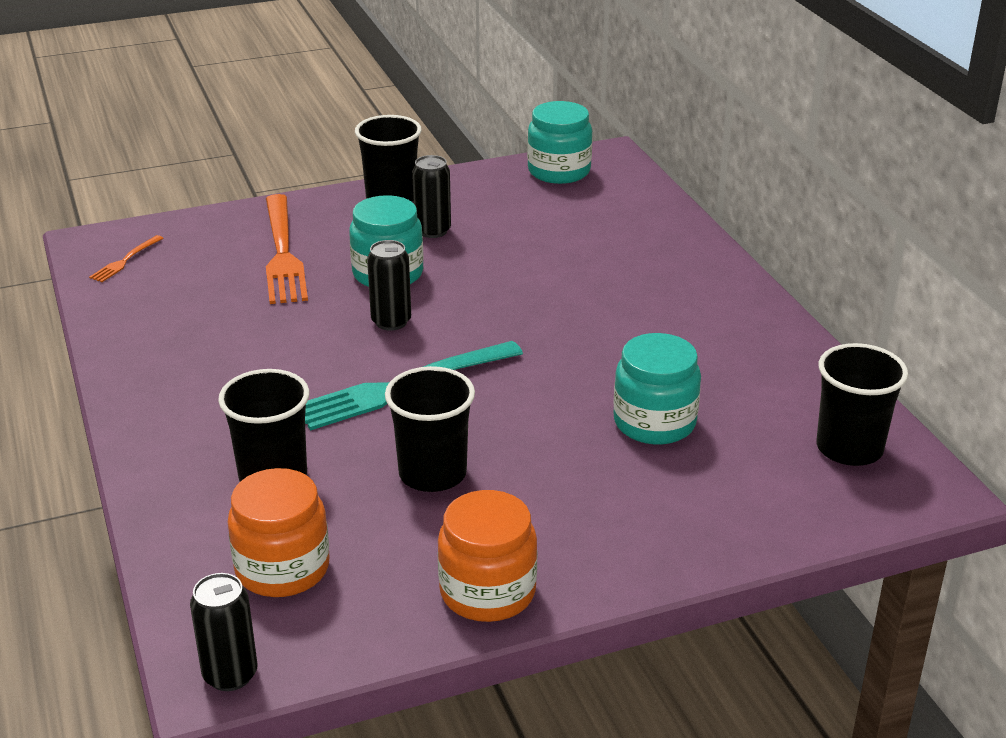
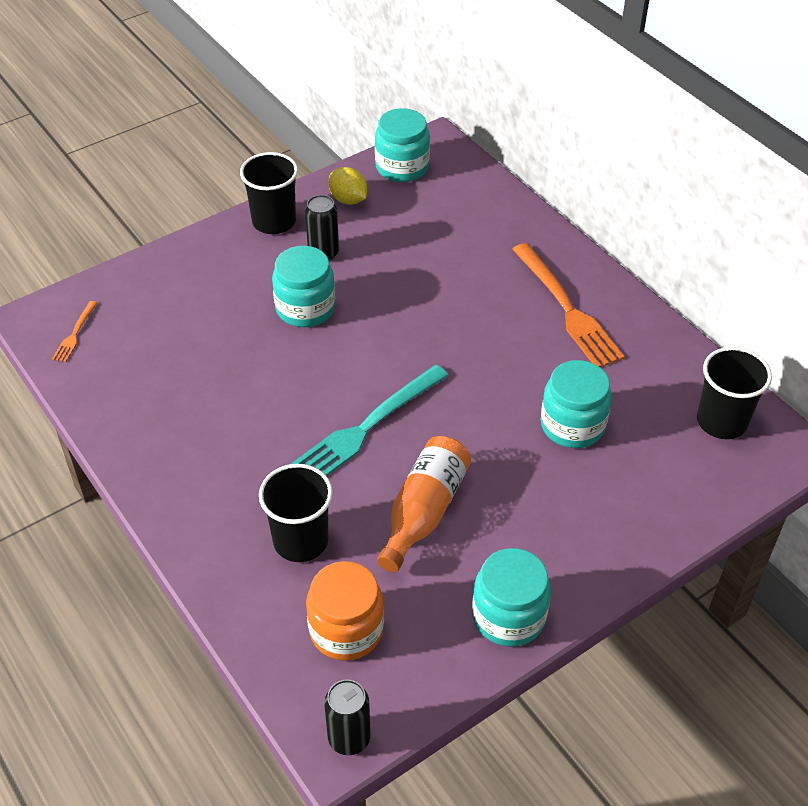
camera: 15 degrees left, 15 degrees up
orange fork [266,194,308,304] -> orange fork moved to [512,243,625,368]
black can [367,240,411,331] -> none
black cup [385,366,475,492] -> orange bottle [377,436,471,572]
orange jar [438,490,537,622] -> turquoise jar [472,548,551,647]
none -> yellow lemon [328,167,367,205]

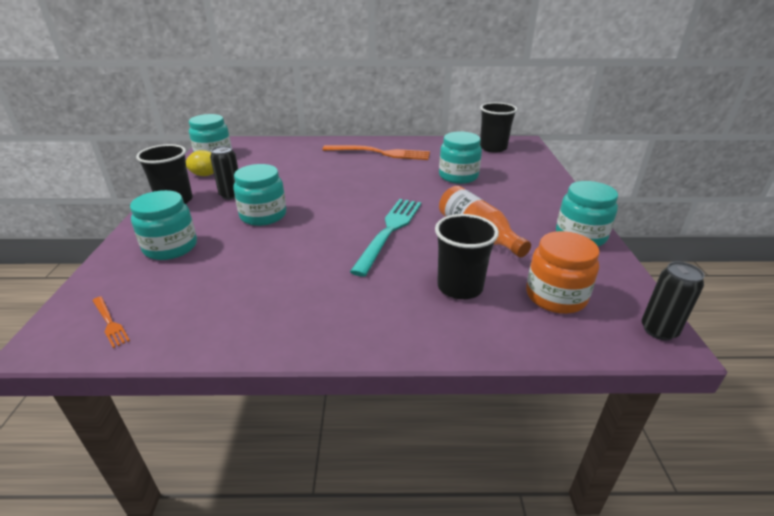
camera: 55 degrees left, 15 degrees down
turquoise fork [291,365,449,476] -> turquoise fork turned 150 degrees counterclockwise [350,199,421,277]
none -> turquoise jar [130,190,197,260]

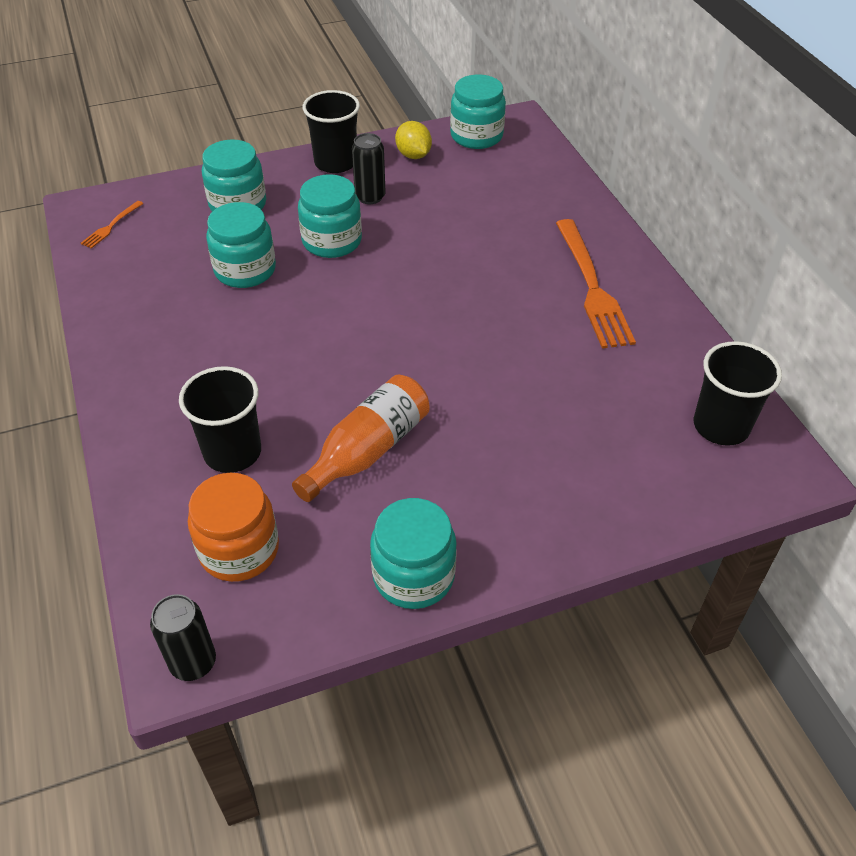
camera: 70 degrees right, 15 degrees up
turquoise fork [350,199,421,277] -> none
turquoise jar [439,131,482,184] -> turquoise jar moved to [206,202,276,288]

